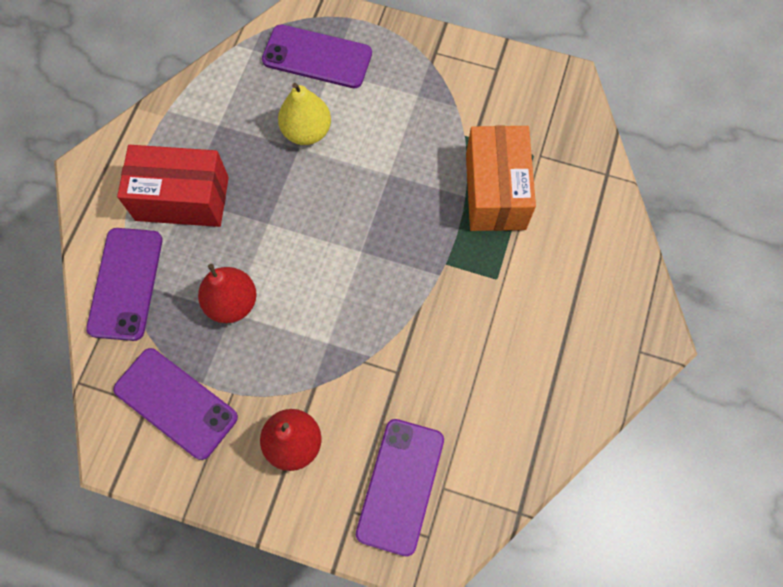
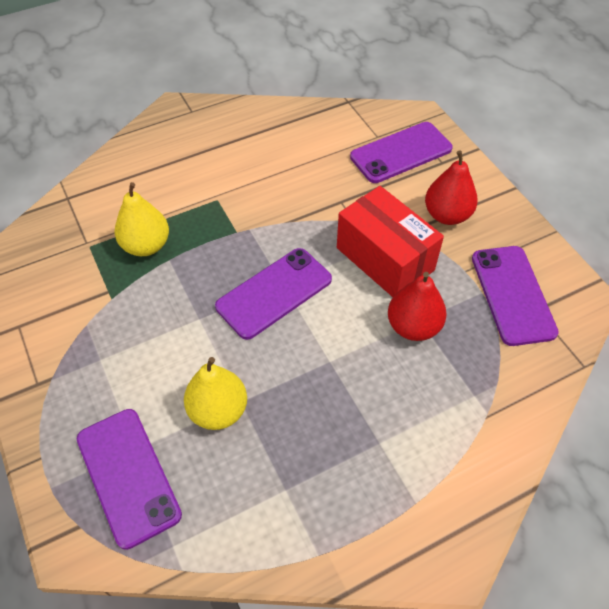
camera: 135 degrees left, 15 degrees down
purple phone [86,228,163,341] -> purple phone moved to [215,248,332,340]
red box [117,145,229,227] -> red box moved to [337,186,444,297]
orange box [466,125,536,231] -> yellow pear [115,182,169,256]

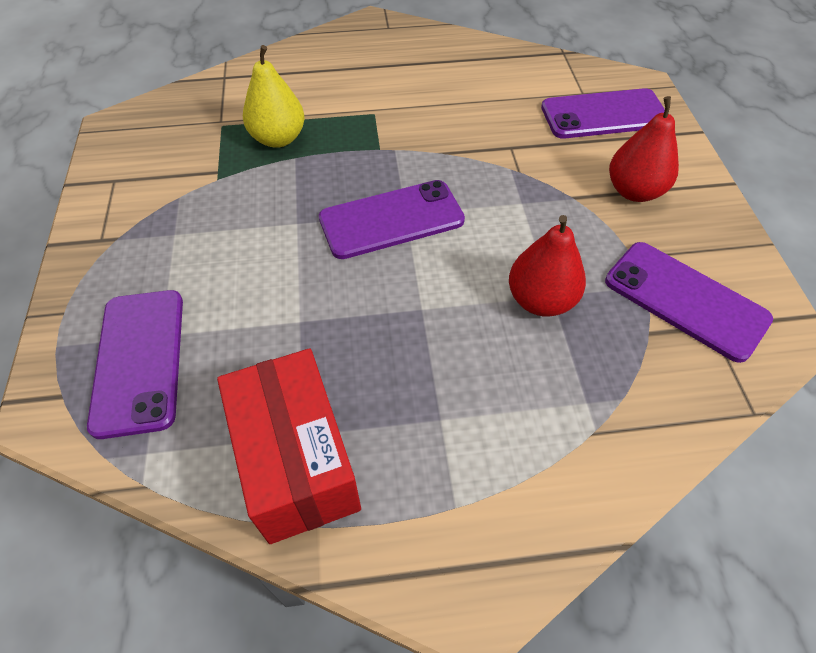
camera: 20 degrees right, 0 degrees up
yellow pear [184,357,247,430] -> none
red box [337,186,444,297] -> red box moved to [217,348,361,544]
purple phone [472,246,559,346] -> purple phone turned 60 degrees counterclockwise [605,242,773,363]

